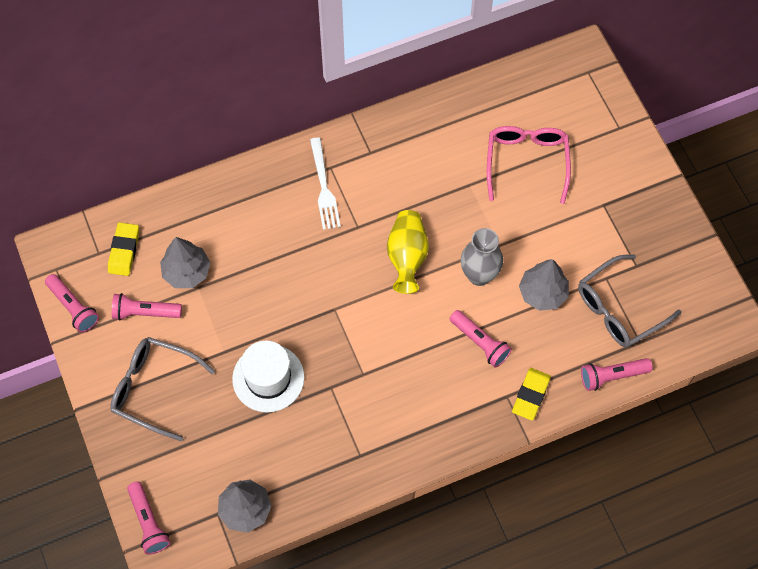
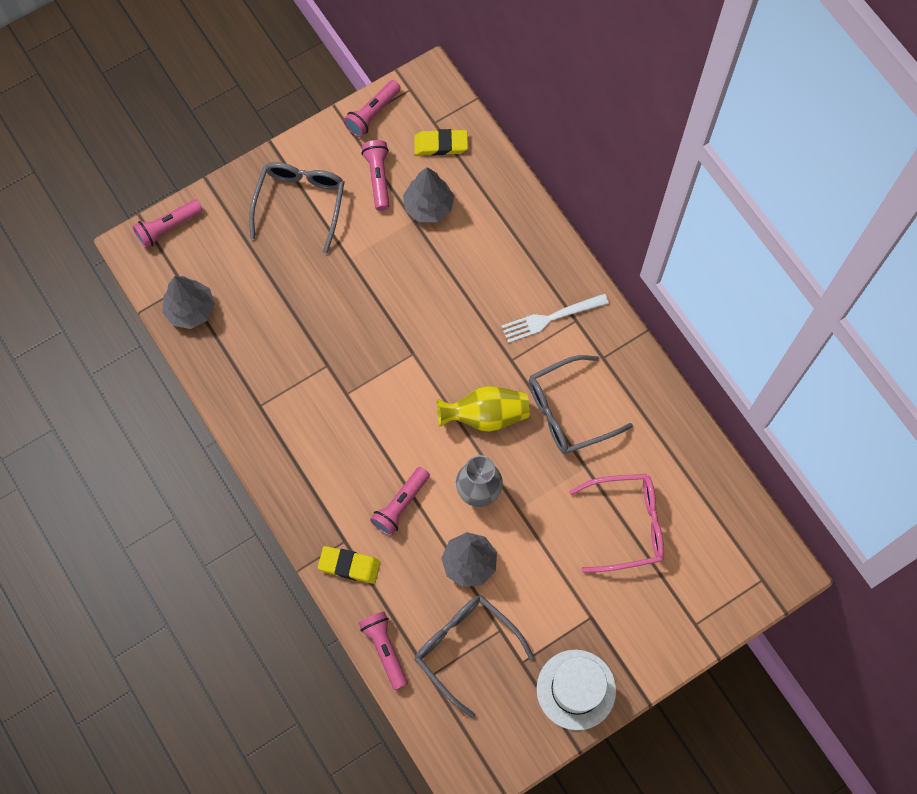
camera: 80 degrees right, 5 degrees up
white hat [232,341,304,412] -> white hat moved to [536,650,616,730]
none -> grey glasses [529,355,633,454]

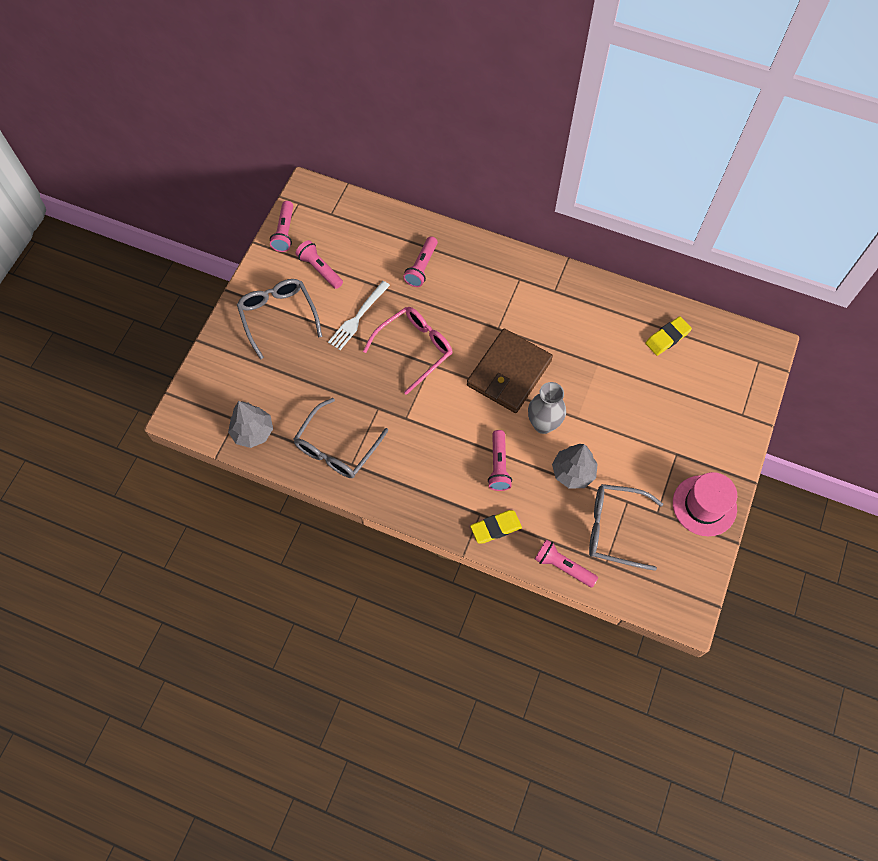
camera: 35 degrees left, 5 degrees down
pink flashlight [133,200,203,249] -> pink flashlight moved to [403,236,438,287]
grey tree [403,167,454,222] -> none
yellow eraser [414,129,468,156] -> yellow eraser moved to [645,316,692,356]
yellow vase [437,386,530,432] -> brown wallet [467,328,553,413]
white fork [501,293,609,343] -> white fork moved to [328,281,390,350]
grey glasses [529,355,633,454] -> grey glasses moved to [293,398,388,478]
white hat [536,650,616,730] -> pink hat [673,472,737,536]
pink glasses [569,474,664,573] -> pink glasses moved to [363,307,453,395]

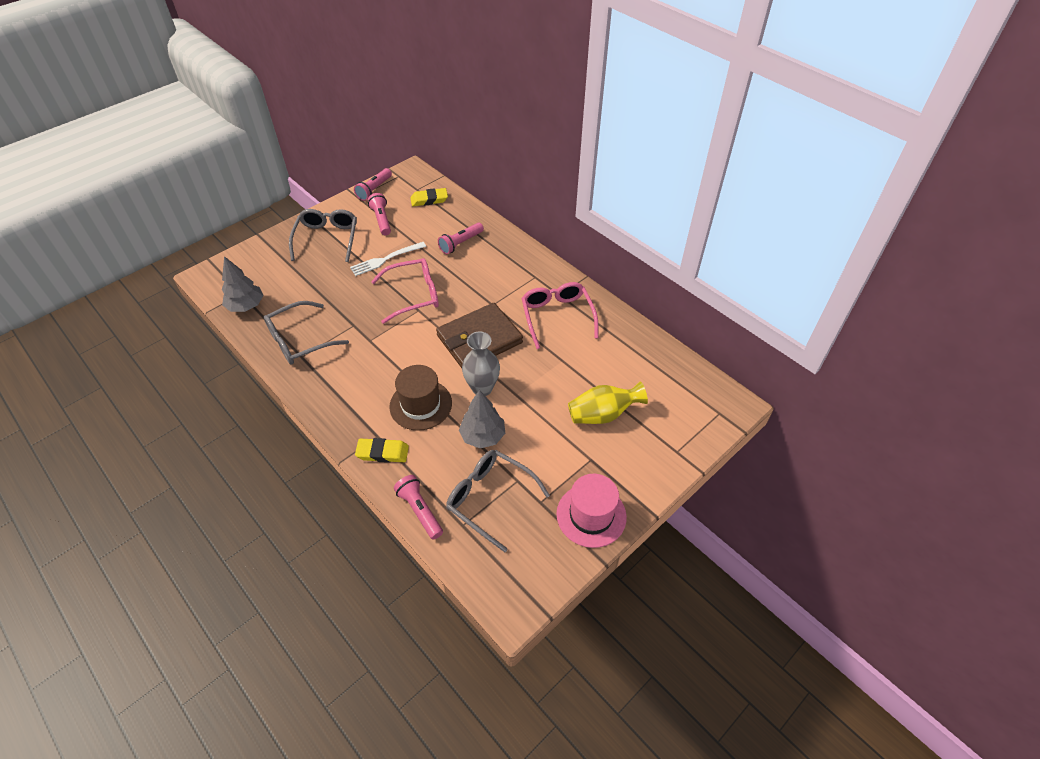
camera: 25 degrees right, 15 degrees down
pink flashlight [488,430,512,491] -> brown hat [390,365,452,431]
yellow eraser [645,316,692,356] -> yellow eraser moved to [411,188,448,206]
none -> pink glasses [522,282,598,349]
none -> yellow vase [568,381,648,424]

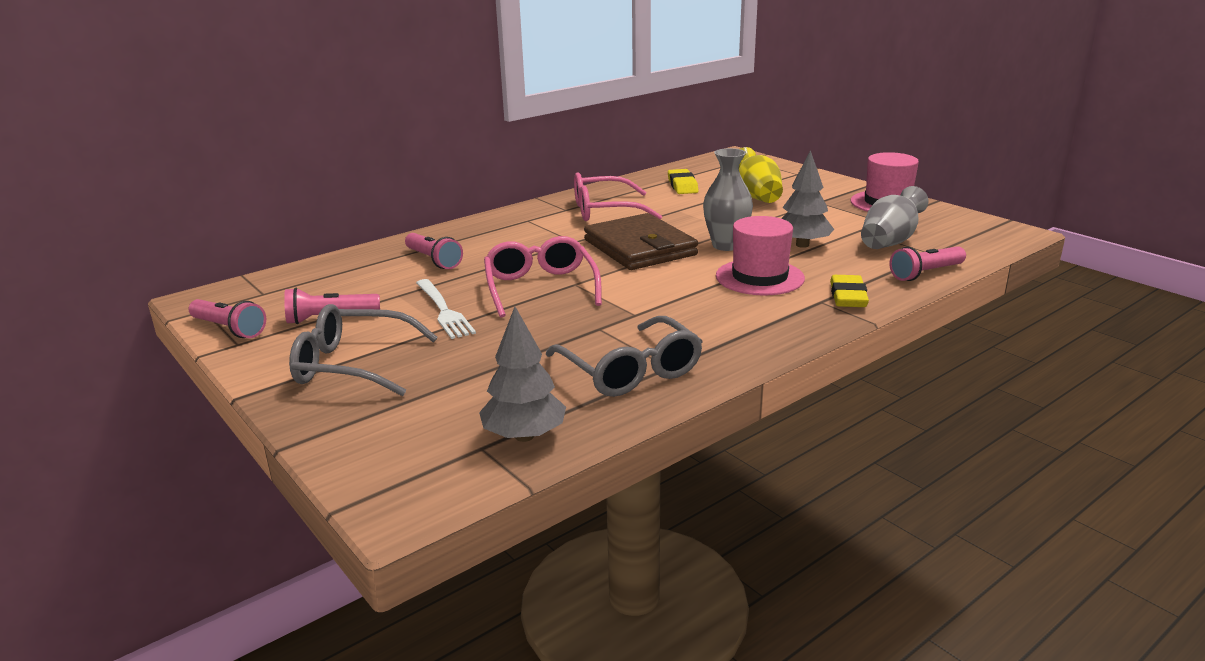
camera: 85 degrees left, 25 degrees down
brown hat [390,365,452,431] -> pink hat [716,216,805,295]
yellow eraser [411,188,448,206] -> yellow eraser moved to [668,169,699,194]
grey glasses [446,450,550,552] -> grey vase [861,186,929,249]

